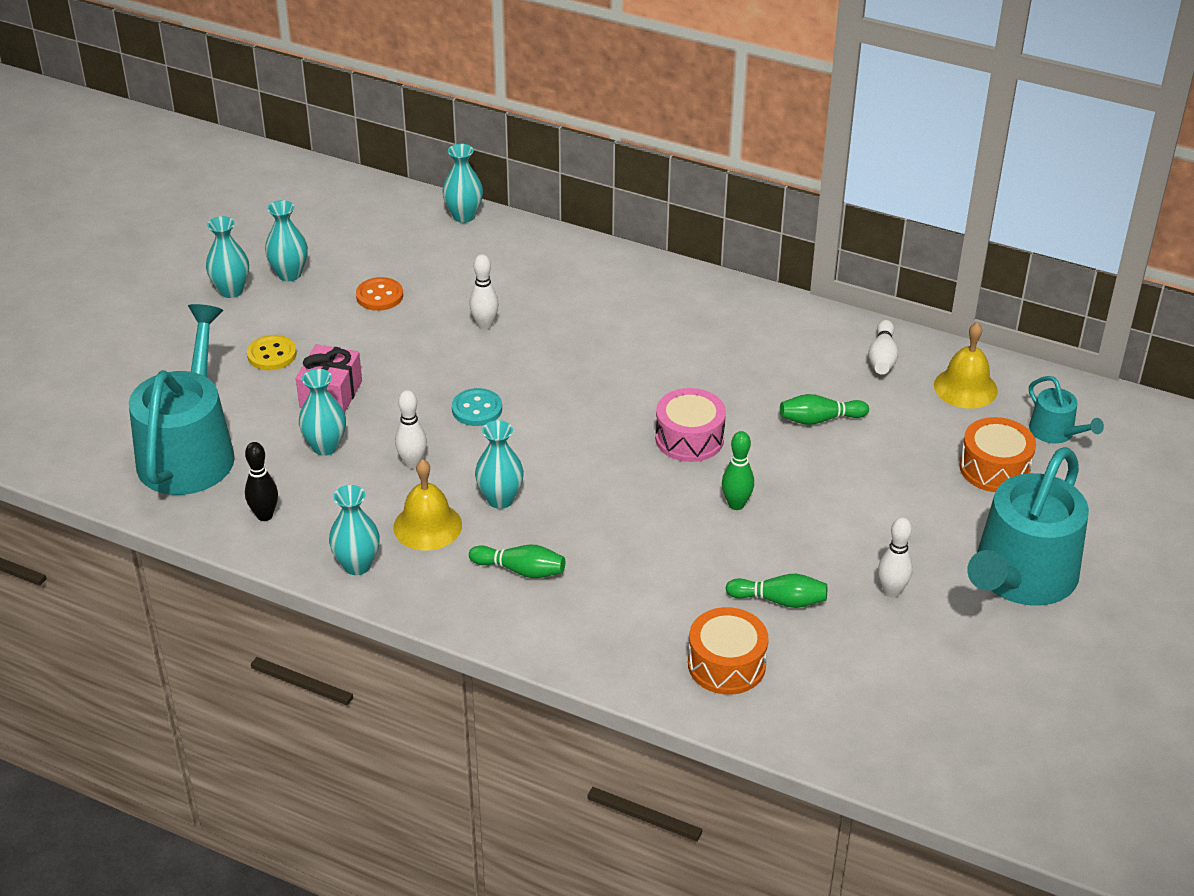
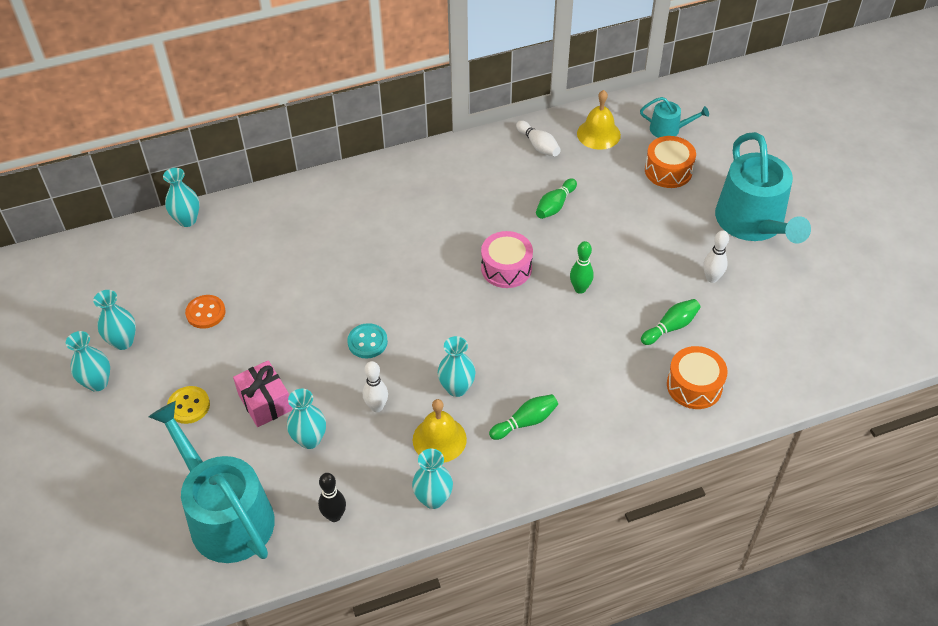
camera: 45 degrees left, 10 degrees up
white bowling pin [469,254,499,330] -> none

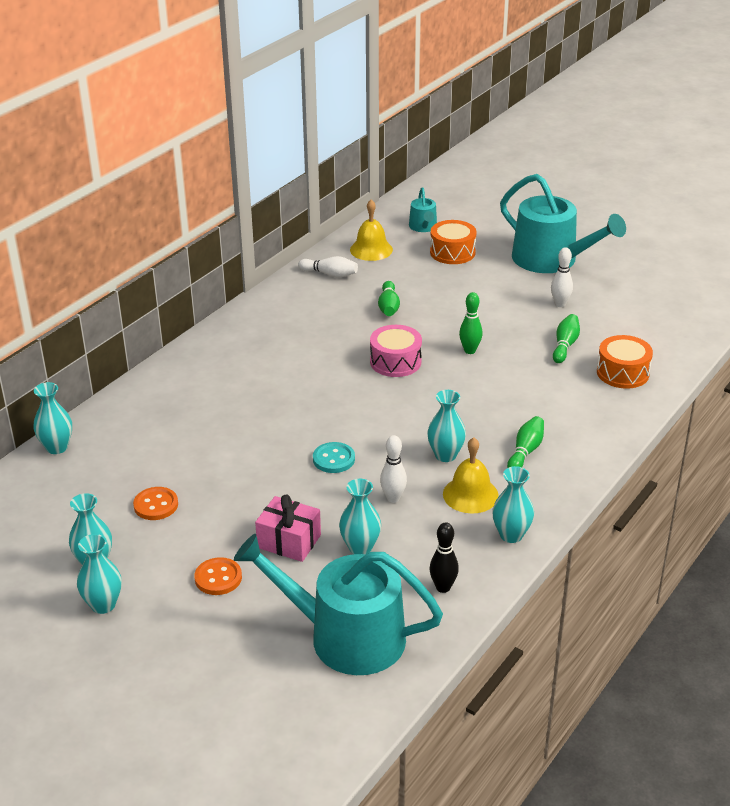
camera: 35 degrees left, 15 degrees down
yellow button [167,386,210,424] -> orange button [194,557,242,595]
turquoise watering can [640,97,709,138] -> turquoise watering can turned 105 degrees clockwise [409,188,437,232]

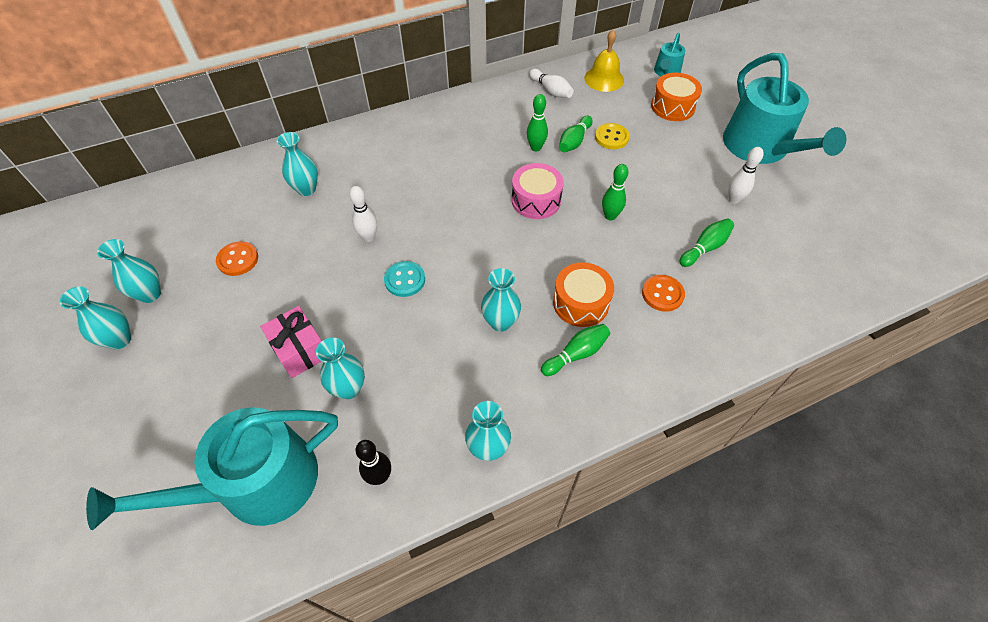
camera: 30 degrees right, 20 degrees up
turquoise vase [33,382,72,454] -> turquoise vase moved to [277,132,318,196]
orange button [194,557,242,595] -> orange button moved to [642,275,685,312]
turquoise watering can [234,534,443,675] -> turquoise watering can turned 75 degrees counterclockwise [86,407,338,530]
white bowling pin [380,435,407,503] -> white bowling pin moved to [349,186,377,242]
yellow bell [443,437,499,513] -> none
orange drum [597,335,653,389] -> orange drum moved to [553,262,614,327]
none -> green bowling pin [527,94,548,151]
none -> yellow button [595,123,630,149]

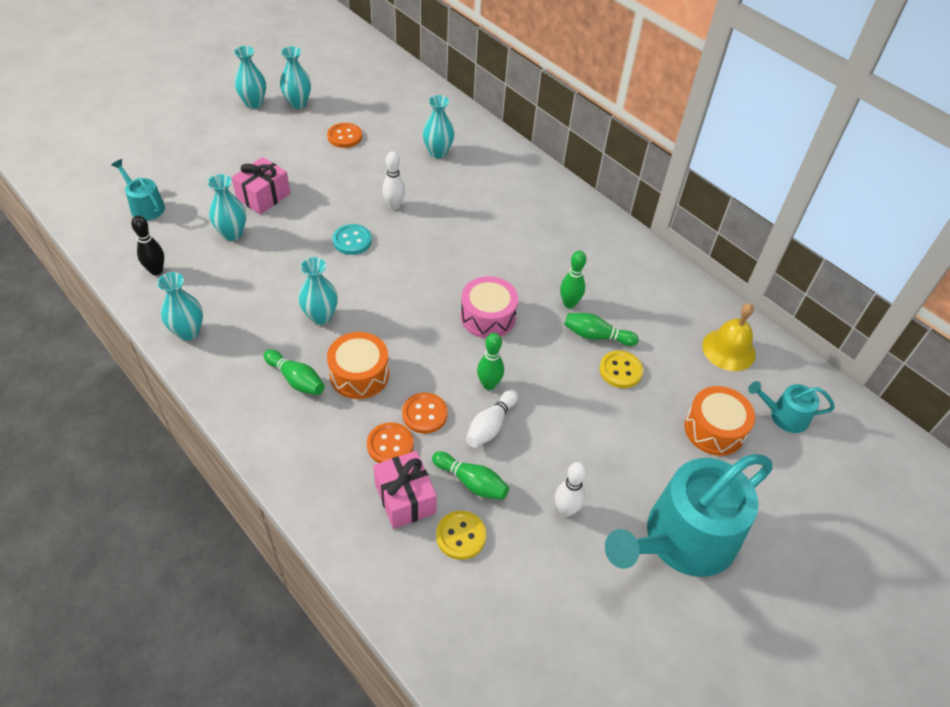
camera: 70 degrees right, 5 degrees down
turquoise watering can [86,407,338,530] -> turquoise watering can [111,159,165,221], size x0.46
white bowling pin [529,69,574,98] -> white bowling pin moved to [466,389,518,448]
none -> pink gift [373,451,437,529]
none -> orange button [402,393,448,434]
none -> yellow button [436,511,486,560]

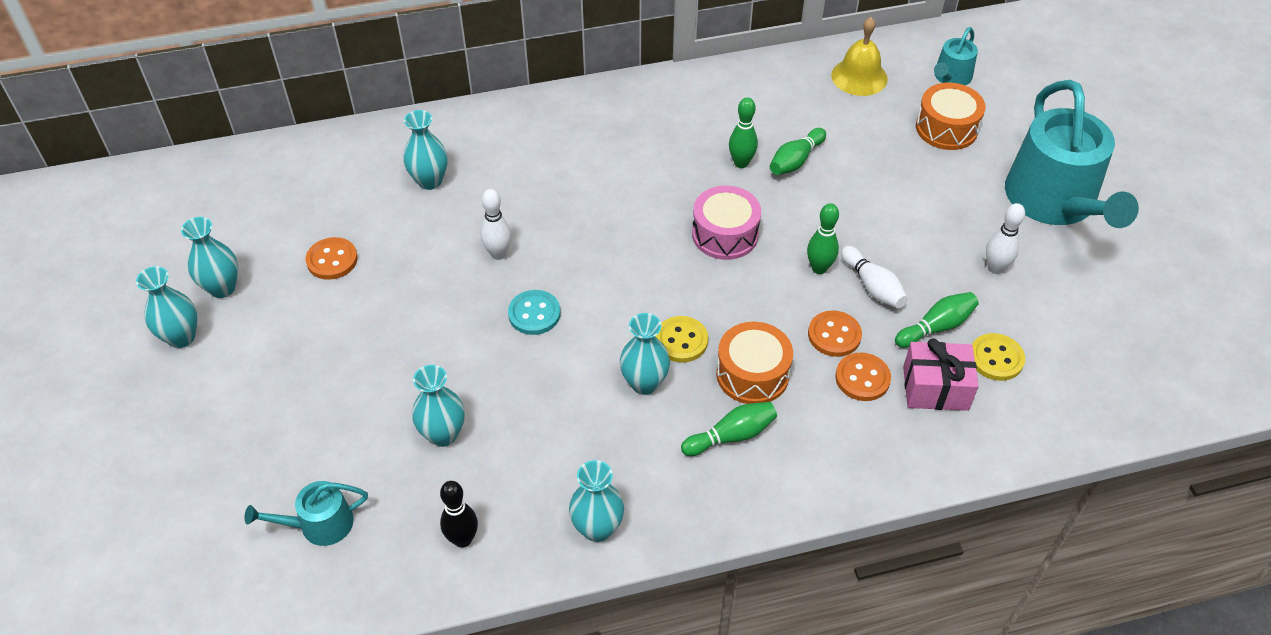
camera: 60 degrees left, 0 degrees up
pink gift [231,157,291,215] -> none
yellow button [600,351,643,388] -> yellow button moved to [655,316,708,363]

